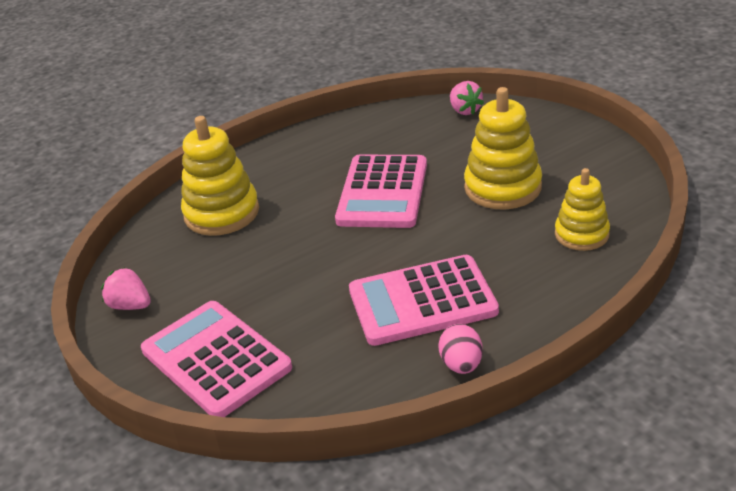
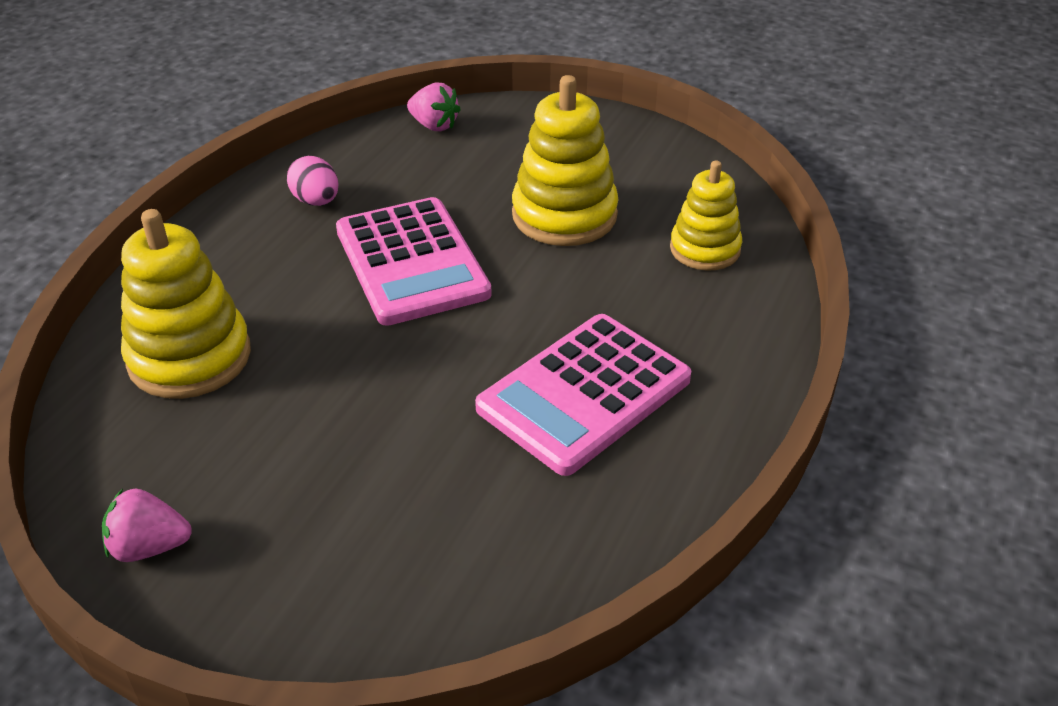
camera: 35 degrees left, 5 degrees up
pink calculator [141,301,292,417] -> none
pink egg [438,324,483,374] -> pink egg moved to [287,156,339,206]

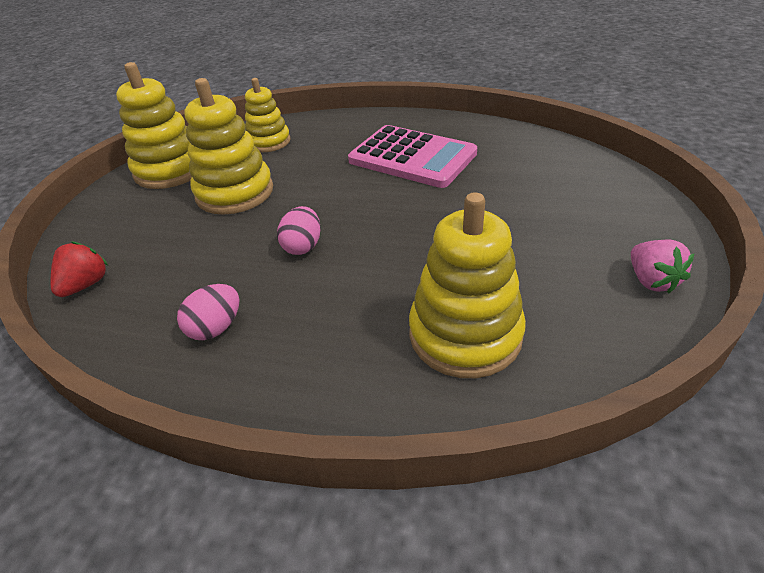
camera: 100 degrees left, 0 degrees up
pink calculator [336,197,492,326] -> pink egg [277,206,321,255]
pink strawberry [407,82,461,131] -> red strawberry [51,242,108,297]
none -> yellow stacking toy [116,62,192,189]

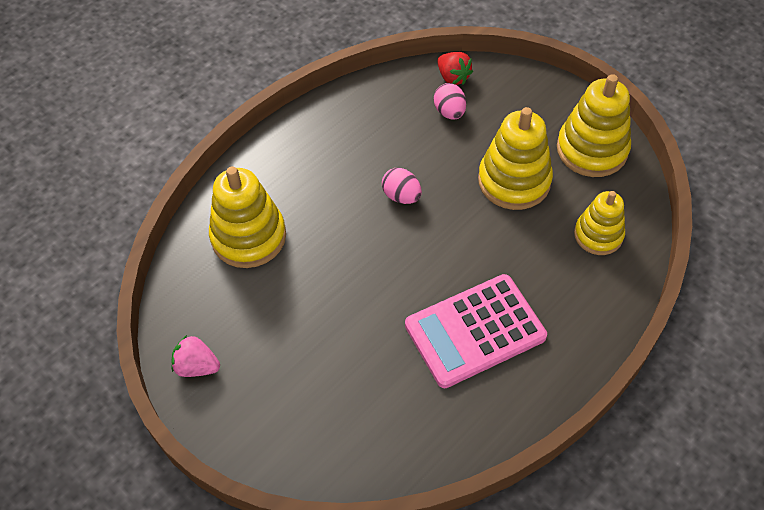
camera: 120 degrees right, 15 degrees up
pink egg [177,284,240,340] -> pink egg moved to [434,83,466,120]

